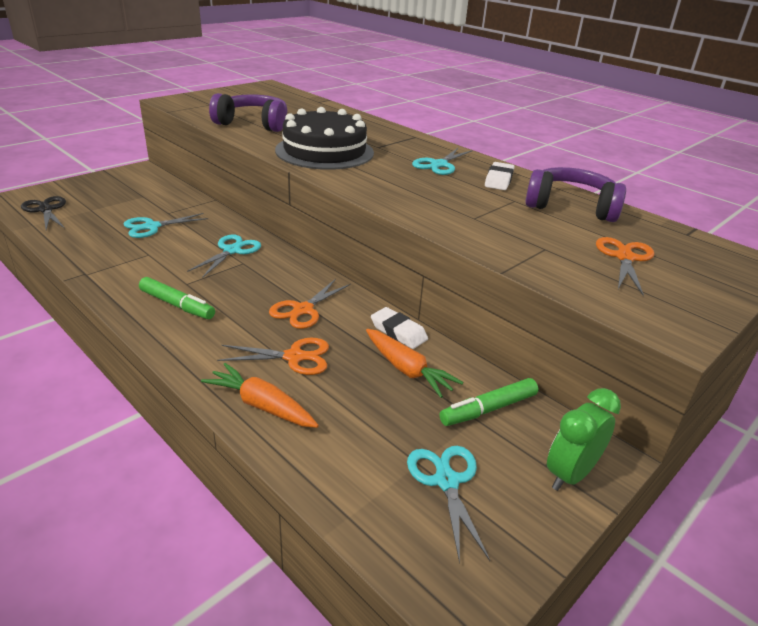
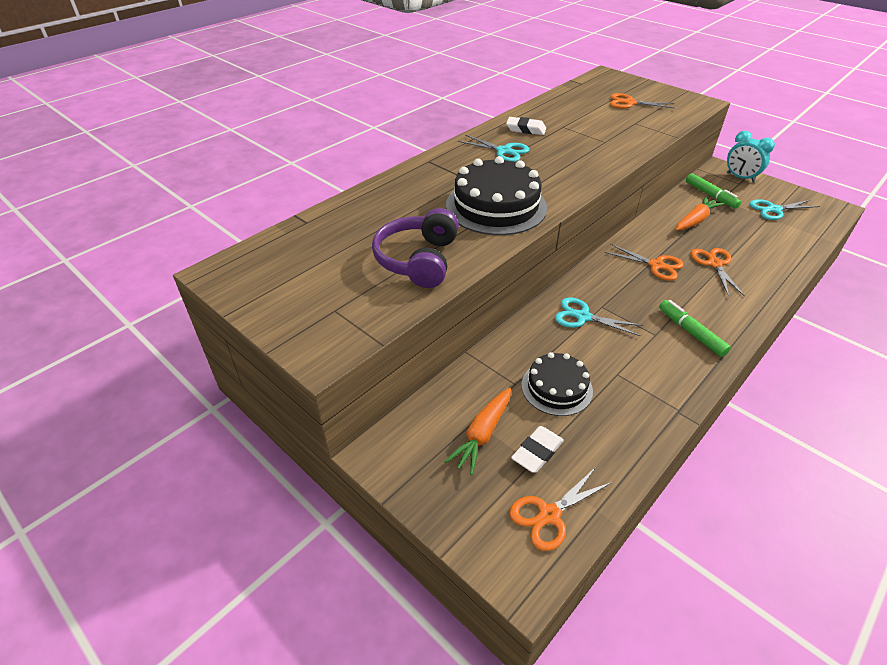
camera: 90 degrees left, 10 degrees up
black scissors [21,196,66,230] -> orange scissors [509,467,613,551]
turquoise scissors [123,213,208,238] -> black cake [521,352,593,416]
green marker [139,277,215,319] -> green marker turned 60 degrees counterclockwise [659,300,731,357]
orange carrot [201,363,319,428] -> orange carrot moved to [444,388,511,475]
white eraser [371,307,428,349] -> white eraser moved to [511,426,564,473]
purple headphones [525,167,626,222] -> none
green clock [547,388,621,491] -> turquoise clock [726,131,775,183]

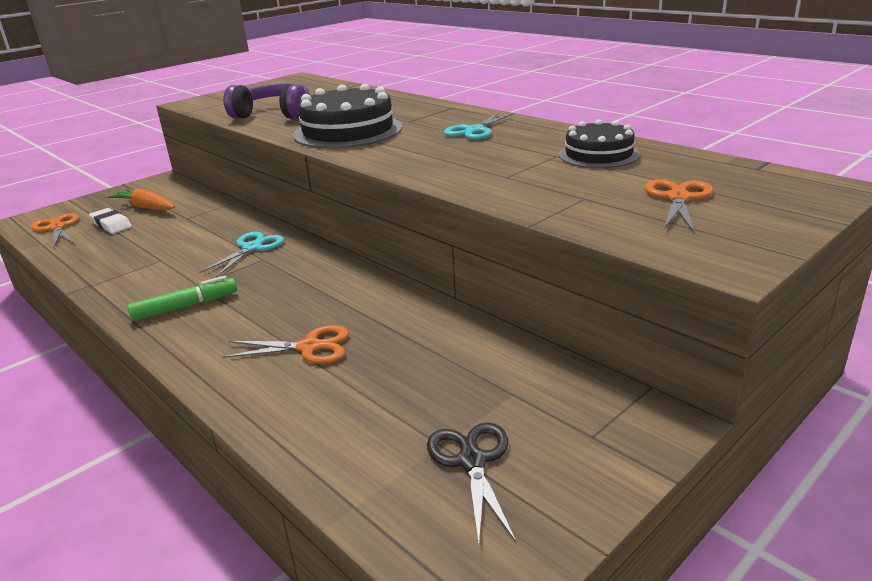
camera: 95 degrees right, 15 degrees down
white eraser [506,117,546,135] -> none
black cake [521,352,593,416] -> black cake moved to [559,120,640,168]
orange scissors [605,244,684,281] -> none
orange carrot [675,196,724,231] -> none
green marker [686,173,741,209] -> none
turquoise clock [726,131,775,183] -> none
turquoise scissors [749,199,820,220] -> black scissors [427,422,516,544]

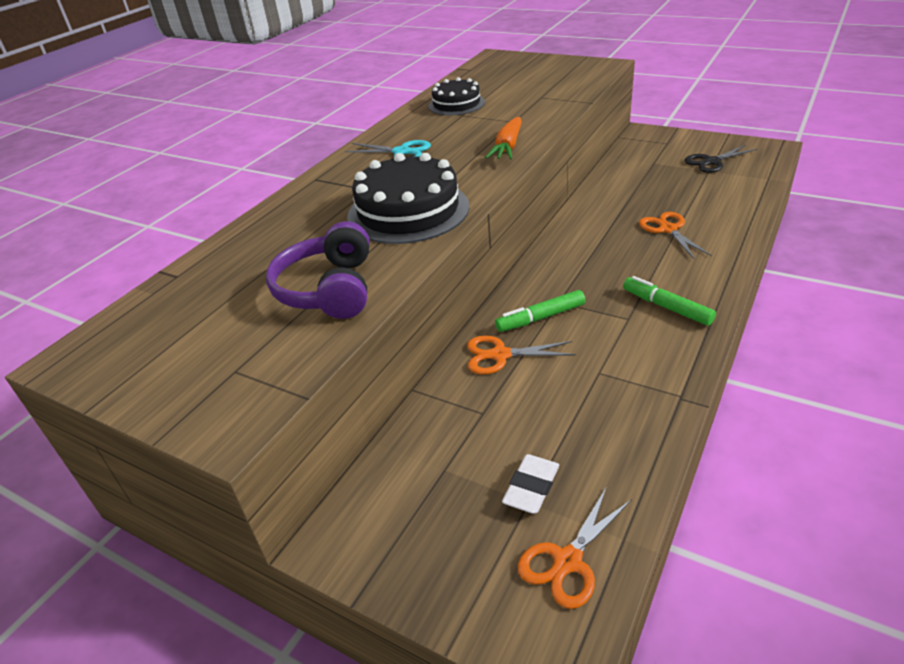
camera: 105 degrees left, 10 degrees up
orange carrot [108,188,175,210] -> orange carrot moved to [485,117,522,159]
turquoise scissors [200,232,284,277] -> green marker [495,290,585,332]
orange scissors [644,179,713,232] -> orange scissors moved to [467,336,576,374]

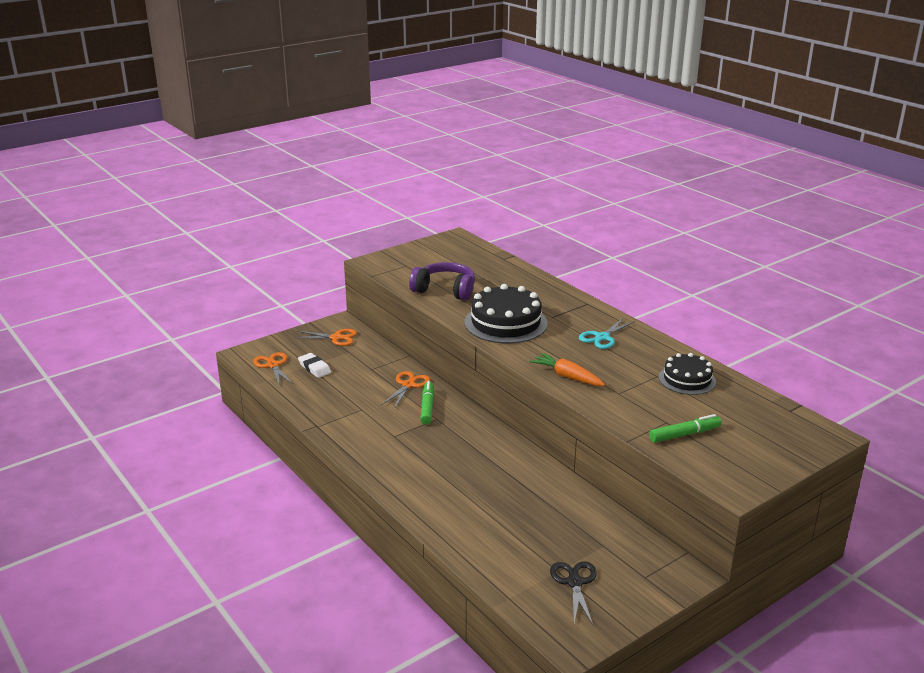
camera: 110 degrees right, 10 degrees down
green marker [623,276,716,326] -> green marker moved to [649,414,722,443]
orange scissors [639,212,712,260] -> orange scissors moved to [293,329,357,346]

